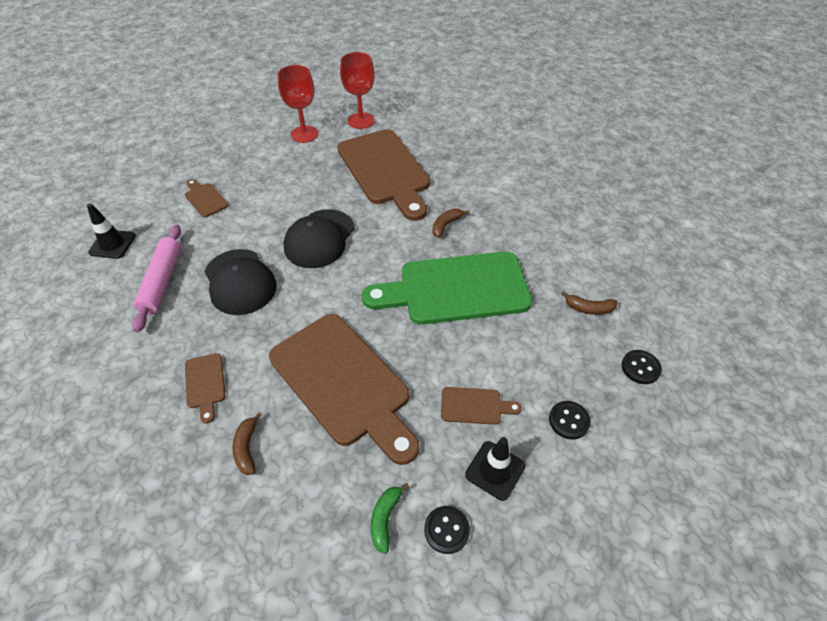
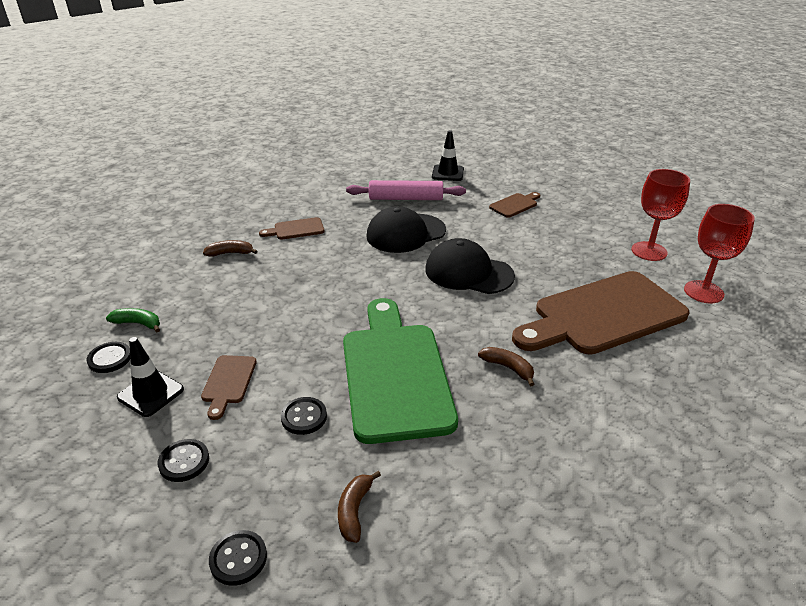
camera: 90 degrees right, 15 degrees down
brown cutting board [269,314,419,465] -> none
none -> black button [281,397,327,435]

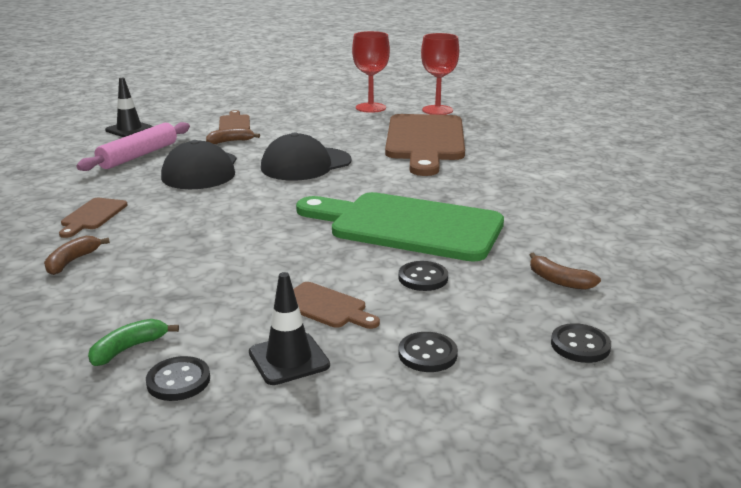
camera: 60 degrees left, 10 degrees down
brown banana [478,347,534,386] -> brown banana moved to [206,127,260,144]

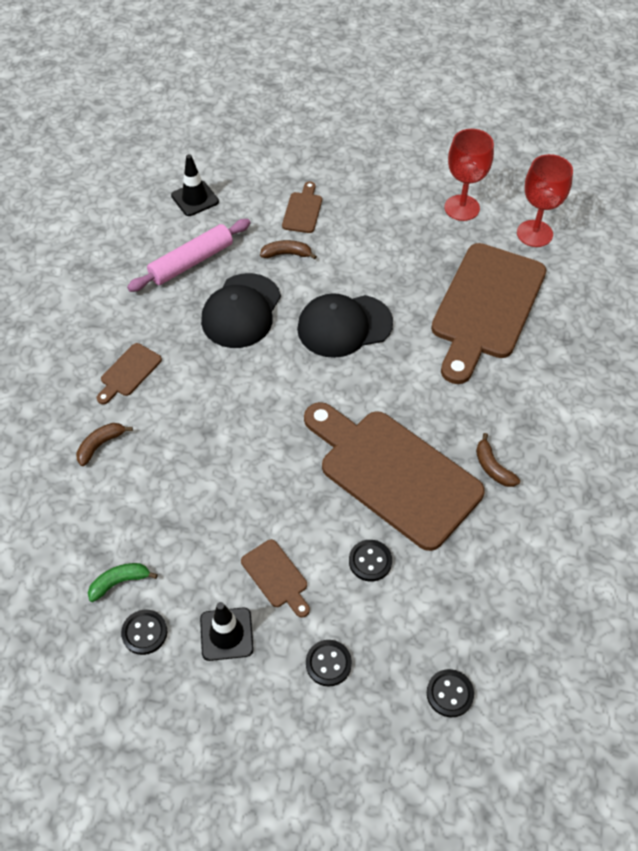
camera: 20 degrees right, 30 degrees up
green cutting board [296,192,504,262] -> brown cutting board [304,402,485,551]
brown banana [530,253,601,290] -> brown banana moved to [476,433,520,487]

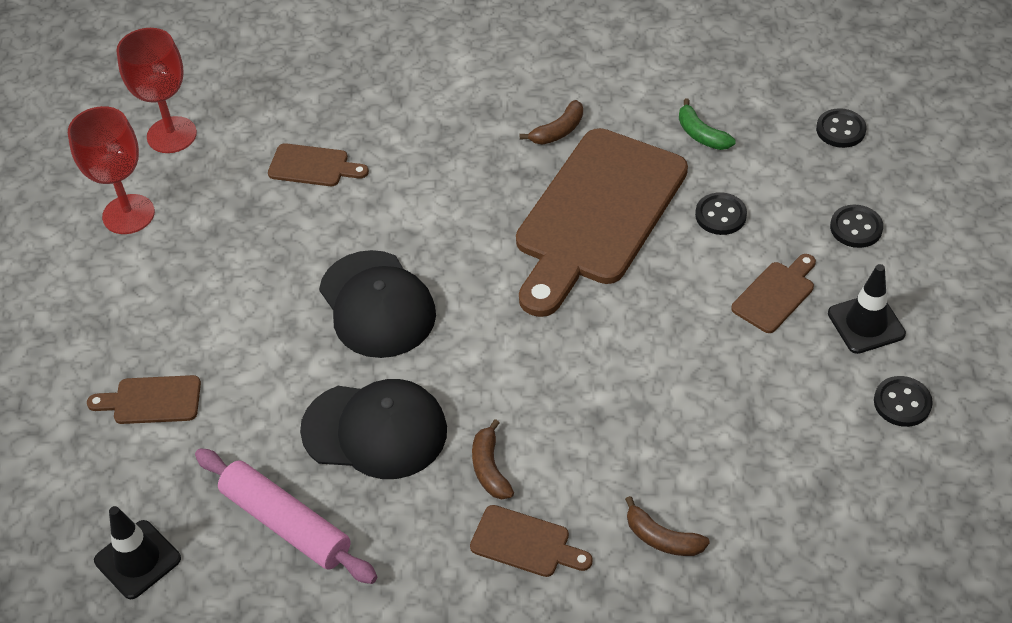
camera: 100 degrees left, 5 degrees down
green banana [88,563,158,602] -> green banana moved to [679,98,736,150]
brown banana [260,240,317,260] -> brown banana moved to [472,419,514,499]
brown cutting board [431,243,546,384] -> brown cutting board [268,143,369,186], size x0.42

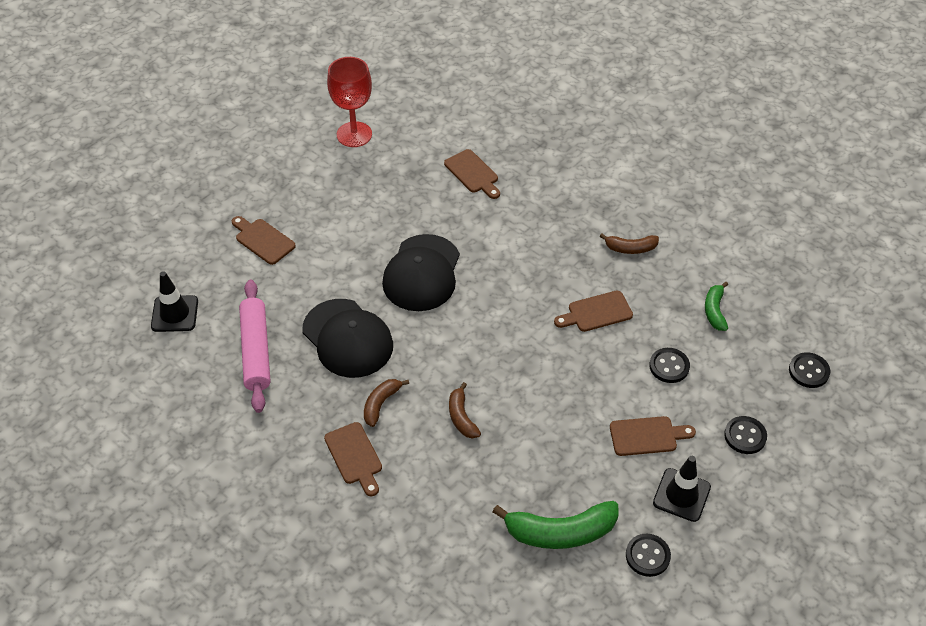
camera: 40 degrees right, 0 degrees up
red goblet [116,28,197,153] -> none
brown cutting board [516,128,688,317] -> brown cutting board [554,291,633,332], size x0.42
brown banana [625,496,710,556] -> brown banana moved to [449,382,481,439]
none -> green banana [493,501,619,549]

